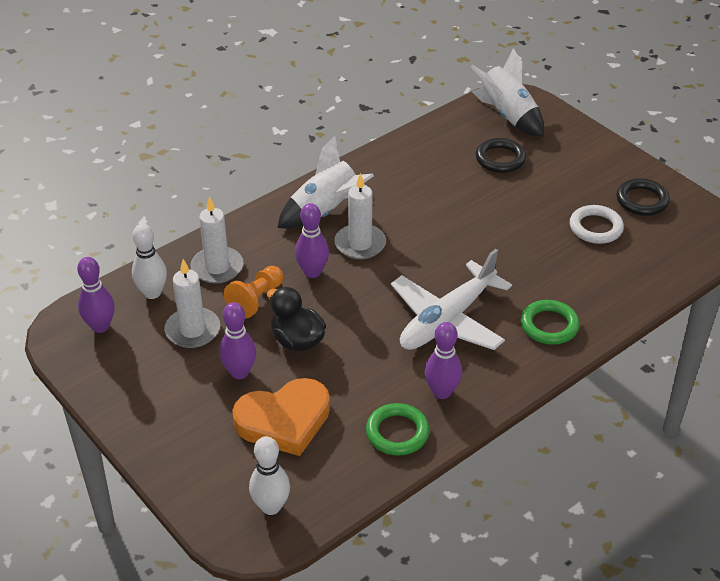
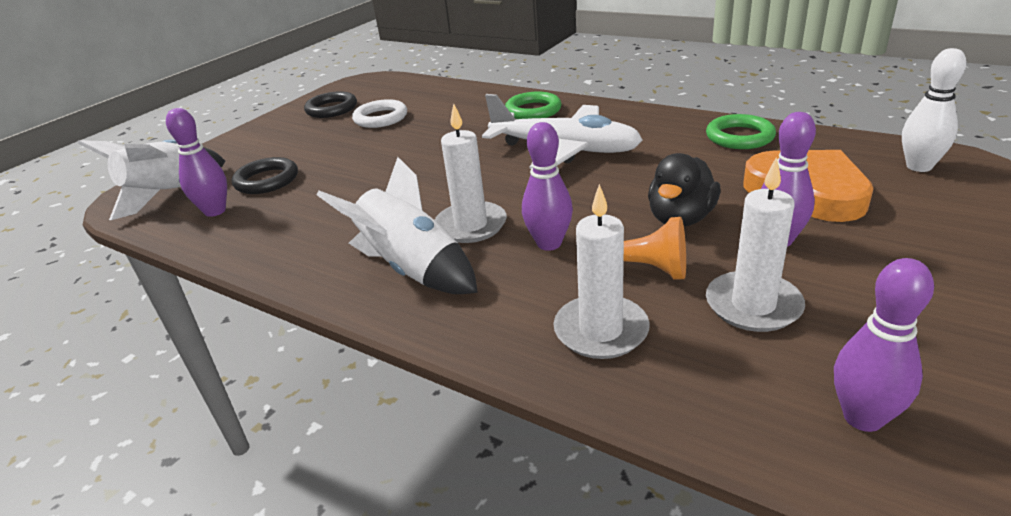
camera: 105 degrees left, 10 degrees down
white bowling pin [132,224,167,299] -> none
purple bowling pin [425,322,462,399] -> purple bowling pin moved to [166,108,227,217]

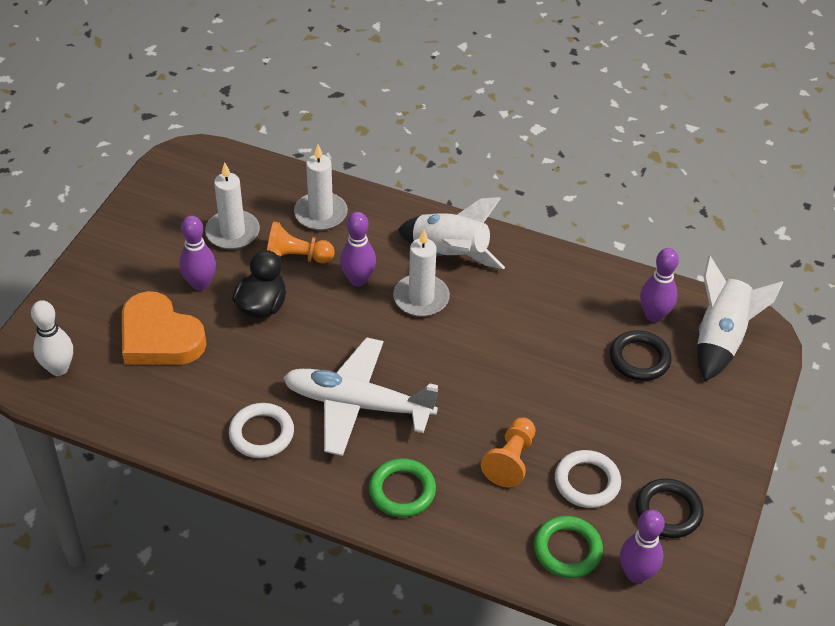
camera: 165 degrees right, 15 degrees up
green ring [706,114,776,149] -> green ring moved to [534,516,603,578]
purple bowling pin [834,258,934,432] -> purple bowling pin moved to [620,510,665,583]
none -> white ring [229,403,294,458]
none -> orange pawn [481,418,535,488]

